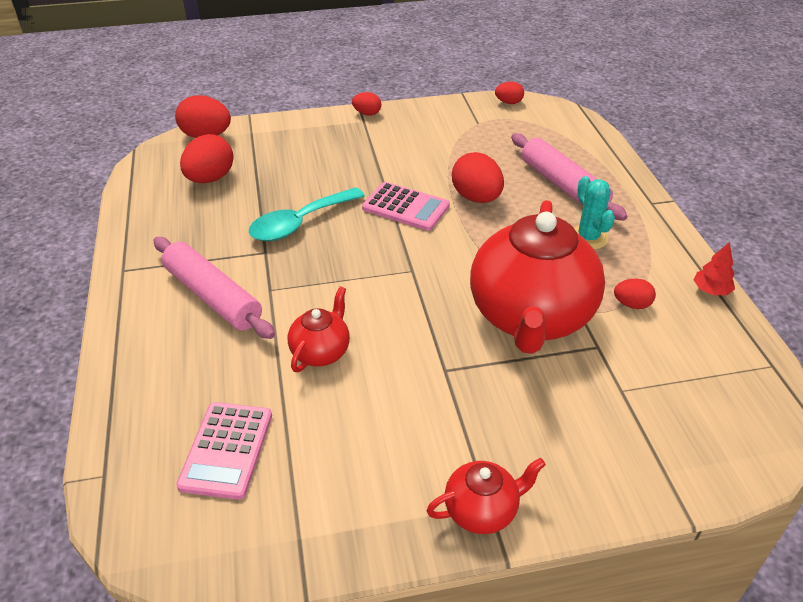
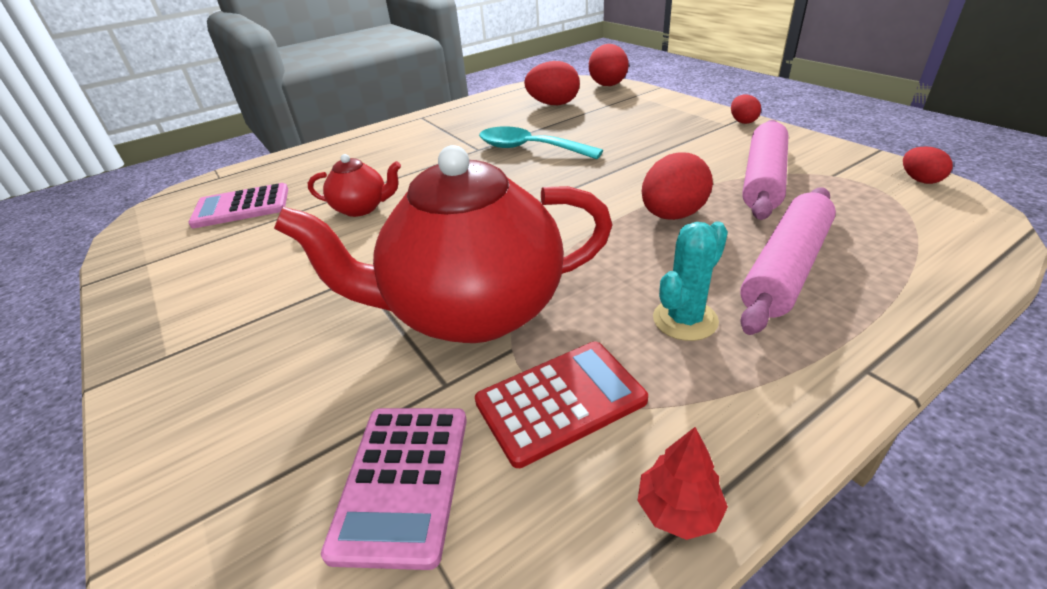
camera: 70 degrees right, 5 degrees down
pink rolling pin [153,237,275,339] -> pink rolling pin moved to [742,120,788,220]
pink calculator [362,182,450,231] -> pink calculator moved to [321,408,467,570]
red teapot [427,458,546,534] -> none
red egg [614,279,656,309] -> red calculator [475,342,648,468]

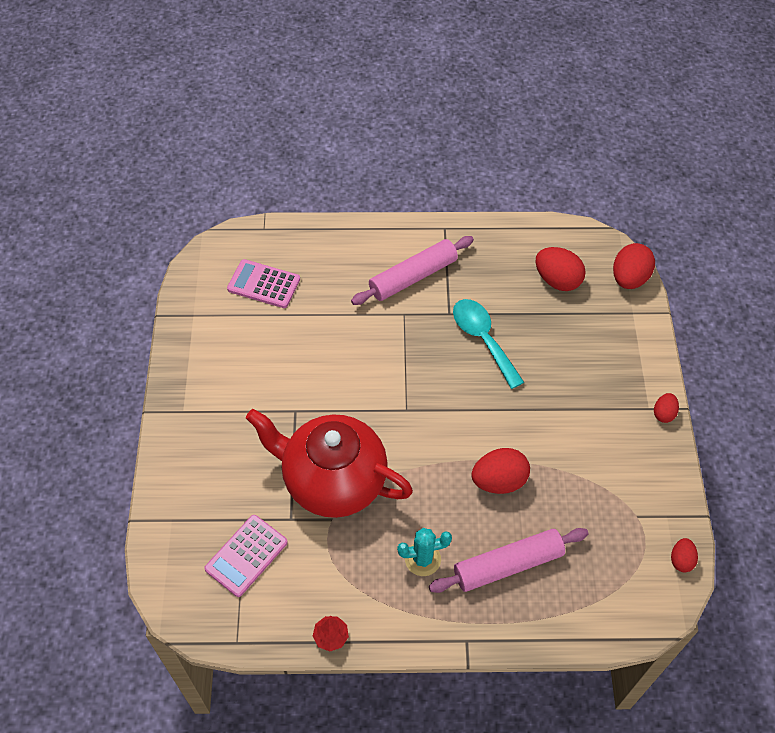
camera: 30 degrees right, 20 degrees up
red teapot [308,154,401,217] -> none
red calculator [475,342,648,468] -> none
pink rolling pin [742,120,788,220] -> pink rolling pin moved to [351,236,474,305]

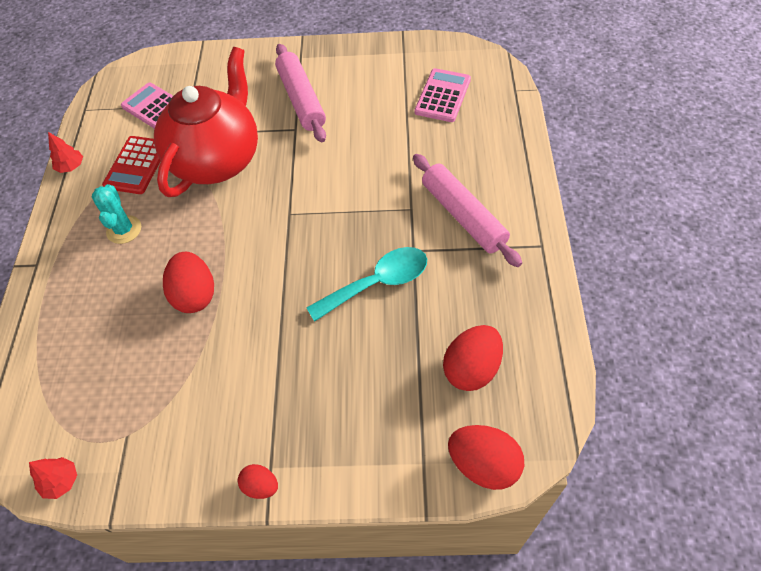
camera: 95 degrees right, 0 degrees up
pink rolling pin [429,528,588,593] -> pink rolling pin moved to [275,44,326,142]
red egg [671,538,698,572] -> red tree [29,457,77,499]
none -> red calculator [102,136,161,194]

